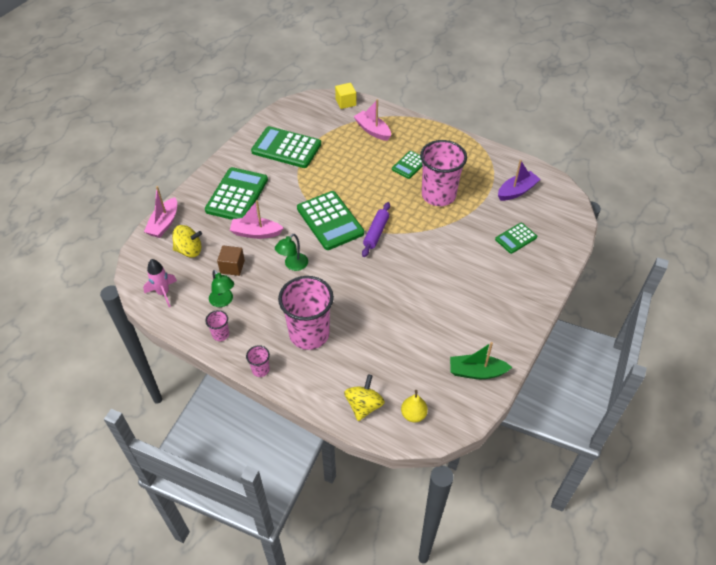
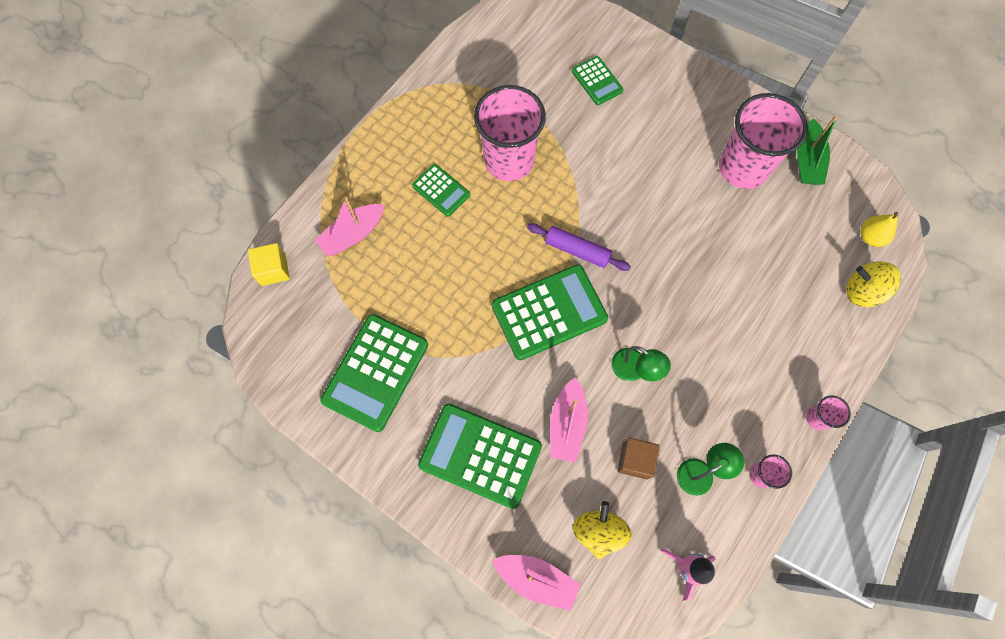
camera: 85 degrees left, 20 degrees up
pink cup [278,276,334,350] -> pink cup moved to [719,93,808,189]
purple boat [498,160,540,201] -> none

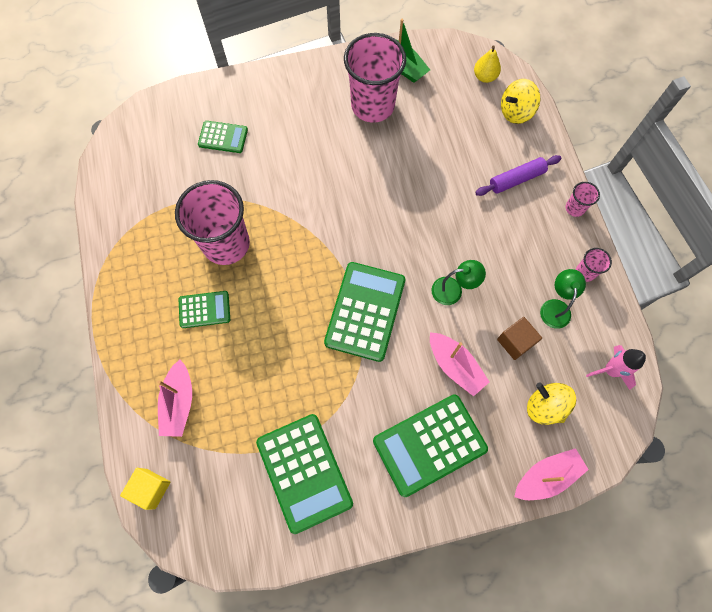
camera: 50 degrees left, 0 degrees up
purple rolling pin [527,223,631,271] -> purple rolling pin moved to [475,155,561,196]

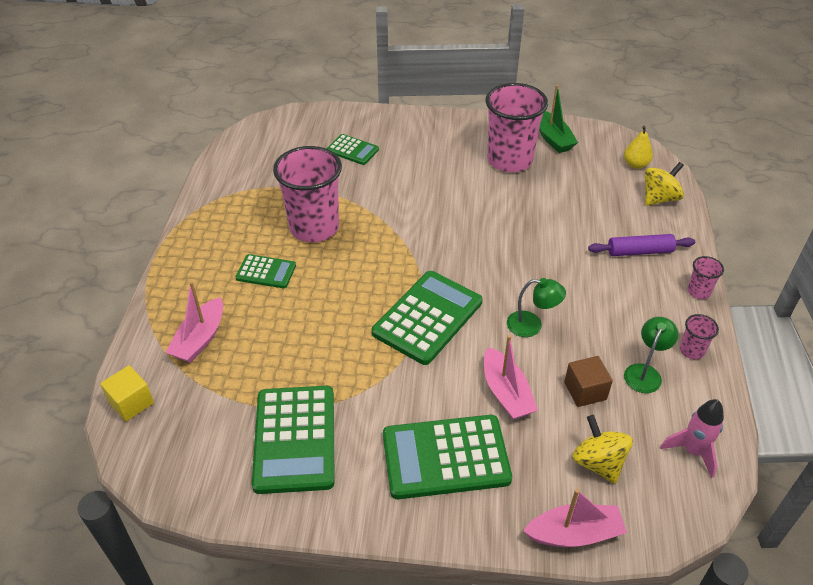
camera: 20 degrees right, 25 degrees down
yellow spinning top [501,79,540,124] -> yellow spinning top turned 150 degrees clockwise [645,162,684,206]

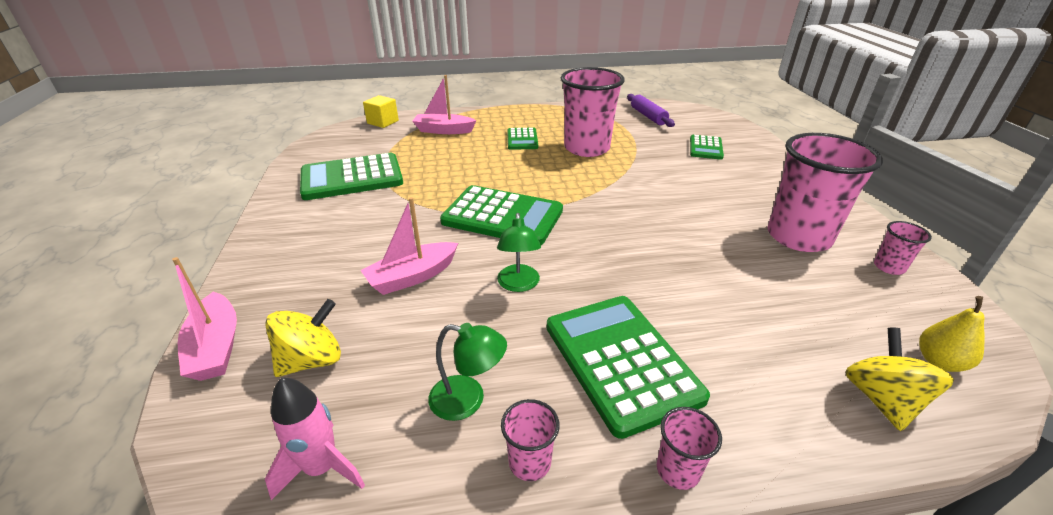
camera: 75 degrees right, 10 degrees down
green calculator [383,415,512,499] -> green calculator moved to [547,296,710,439]
green boat [539,85,578,153] -> pink cup [874,221,932,275]
brown cube [564,356,613,407] -> none
purple rolling pin [588,234,695,256] -> purple rolling pin moved to [627,94,675,127]
yellow spinning top [645,162,684,206] -> yellow spinning top turned 120 degrees counterclockwise [845,328,954,431]

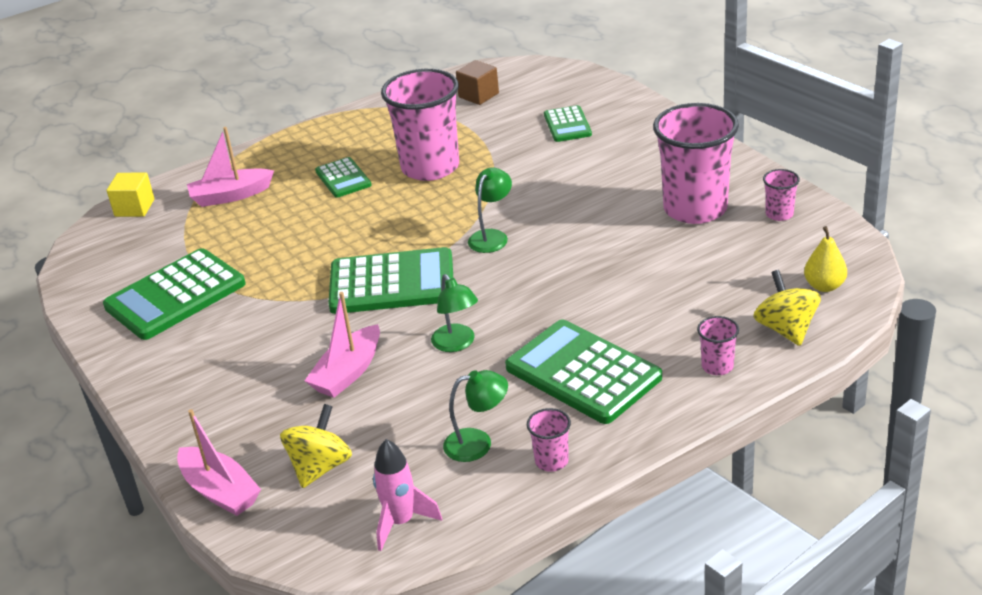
camera: 20 degrees left, 0 degrees up
purple rolling pin [627,94,675,127] -> brown cube [456,60,499,105]
pink cup [657,407,722,490] -> pink cup moved to [697,316,739,375]
none -> green lamp [468,167,512,253]

